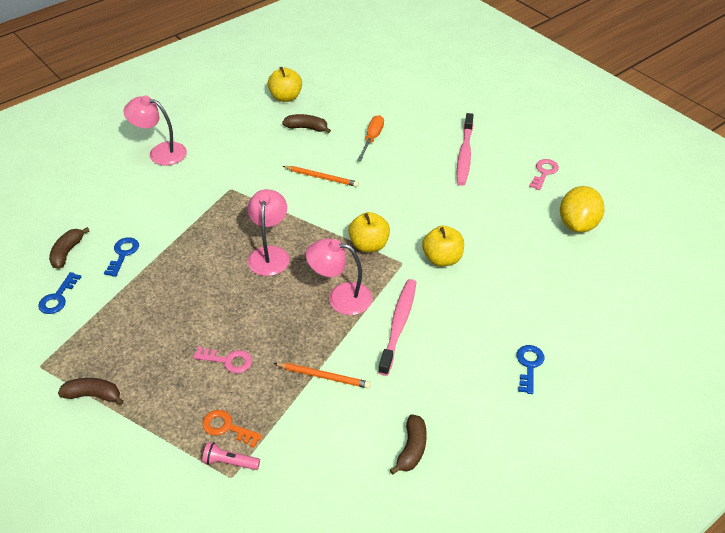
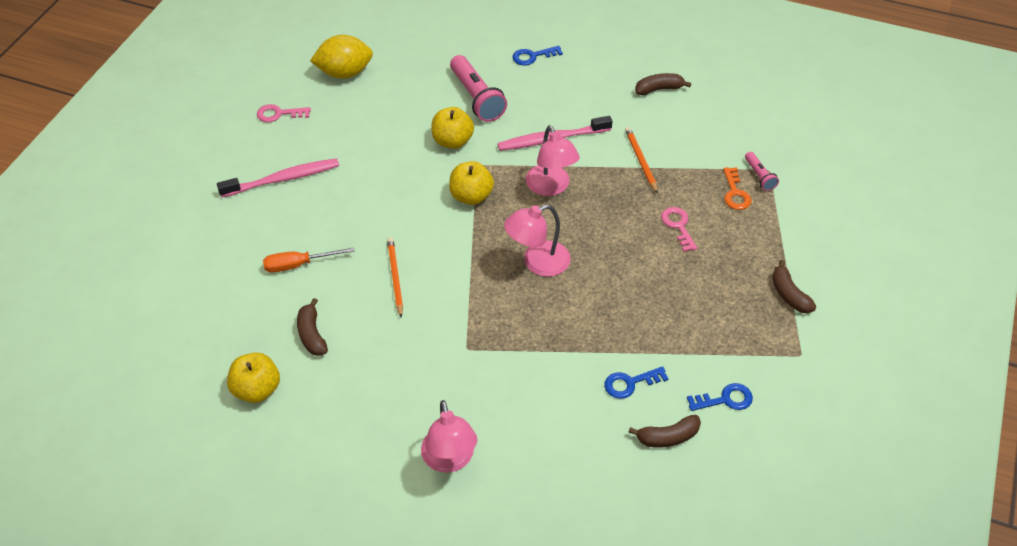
camera: 120 degrees left, 5 degrees up
none -> pink flashlight [450,55,507,122]

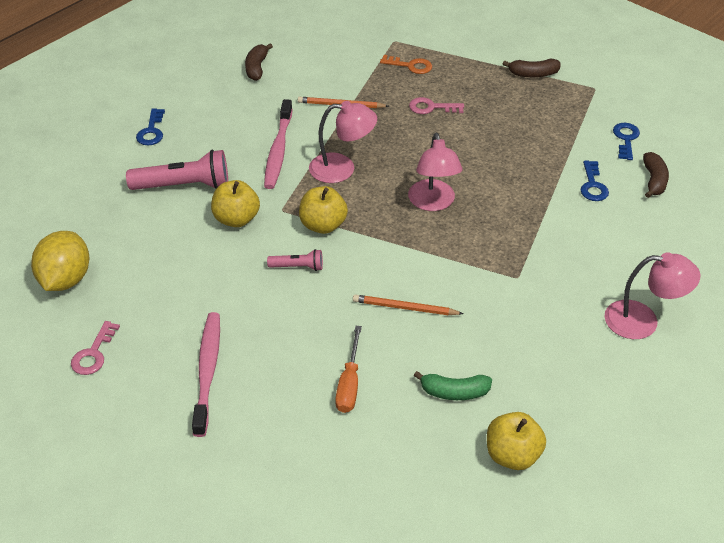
camera: 70 degrees left, 5 degrees down
brown banana [297,298,328,356] -> green banana [414,371,492,400]
pink flashlight [745,152,779,191] -> pink flashlight moved to [267,249,323,271]

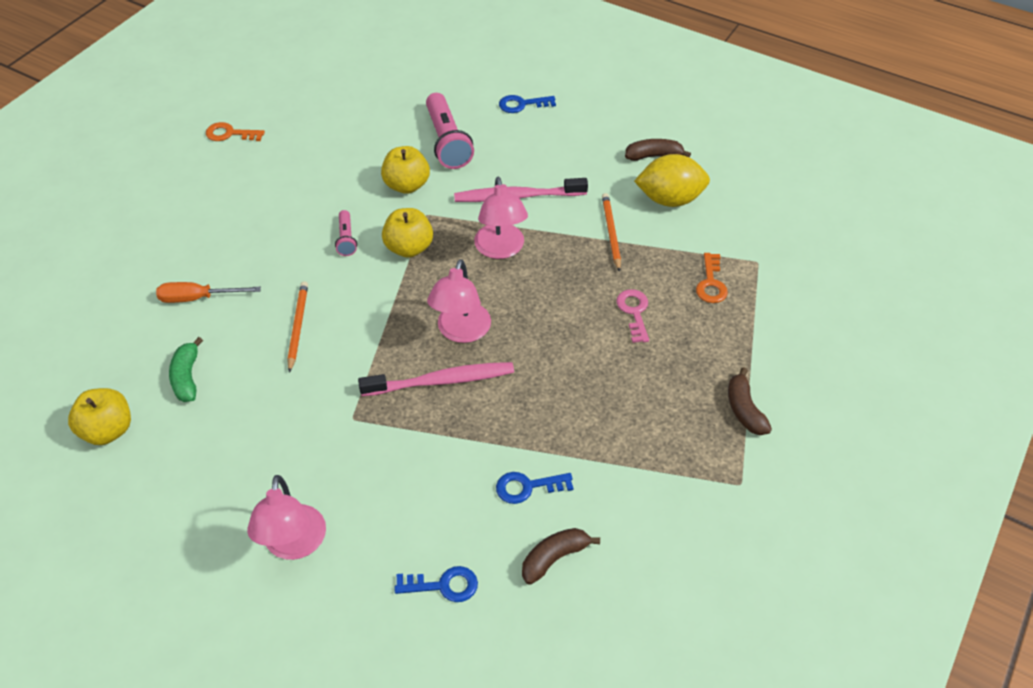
camera: 80 degrees right, 5 degrees up
yellow lemon [31,231,89,291] -> yellow lemon moved to [634,154,710,207]
pink key [71,321,120,375] -> orange key [206,122,265,141]
pink toothbrush [192,312,220,437] -> pink toothbrush moved to [358,362,514,396]
pink lamp [408,133,463,211] -> pink lamp turned 60 degrees counterclockwise [427,259,491,343]
blue key [613,123,640,160] -> blue key moved to [395,566,478,602]
brown banana [643,152,669,198] -> brown banana turned 150 degrees clockwise [522,528,600,585]

